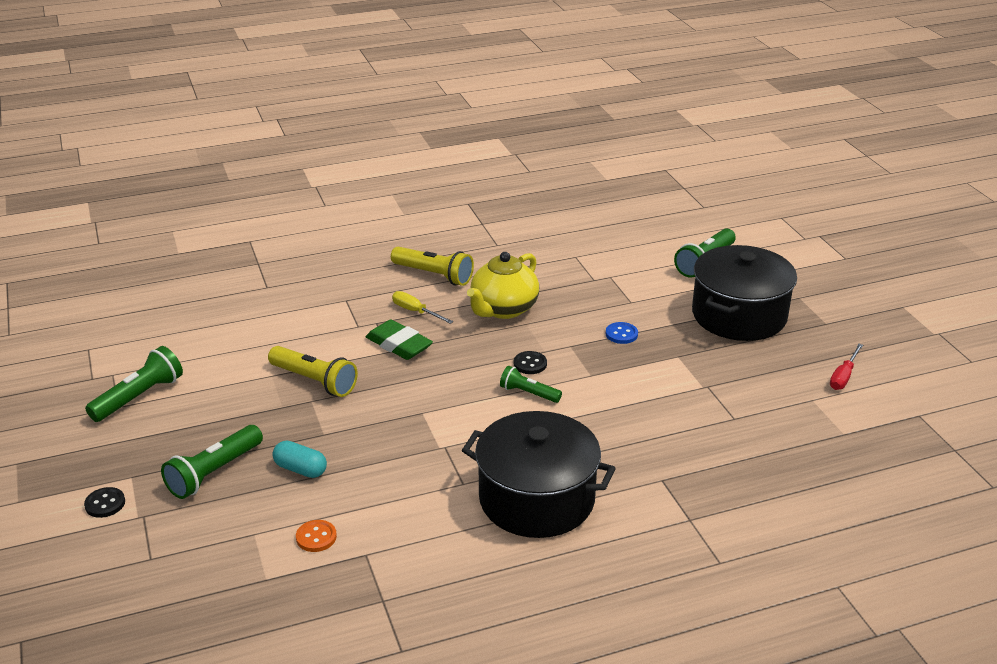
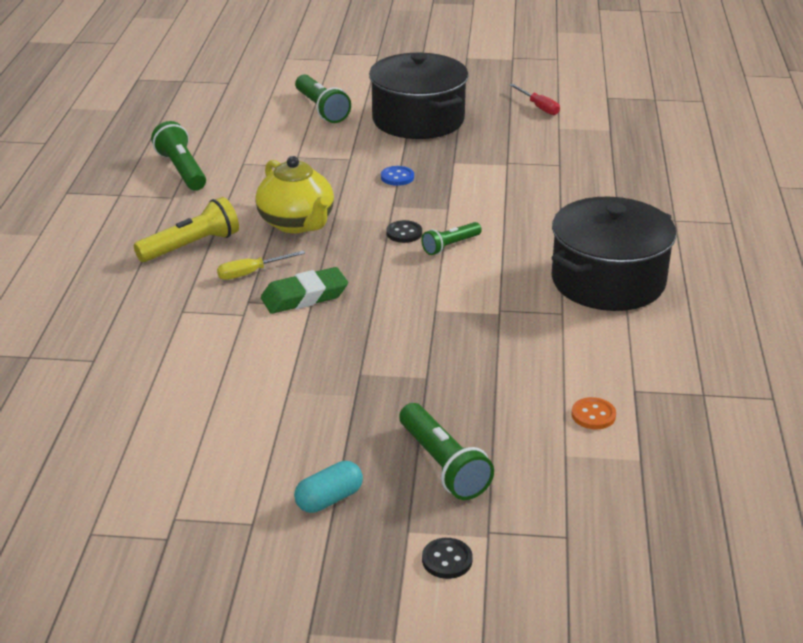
camera: 65 degrees left, 0 degrees up
green flashlight [85,346,183,422] -> green flashlight moved to [151,121,206,191]
yellow flashlight [268,346,358,397] -> none
turquoise capsule [273,440,327,478] -> turquoise capsule moved to [294,461,363,513]

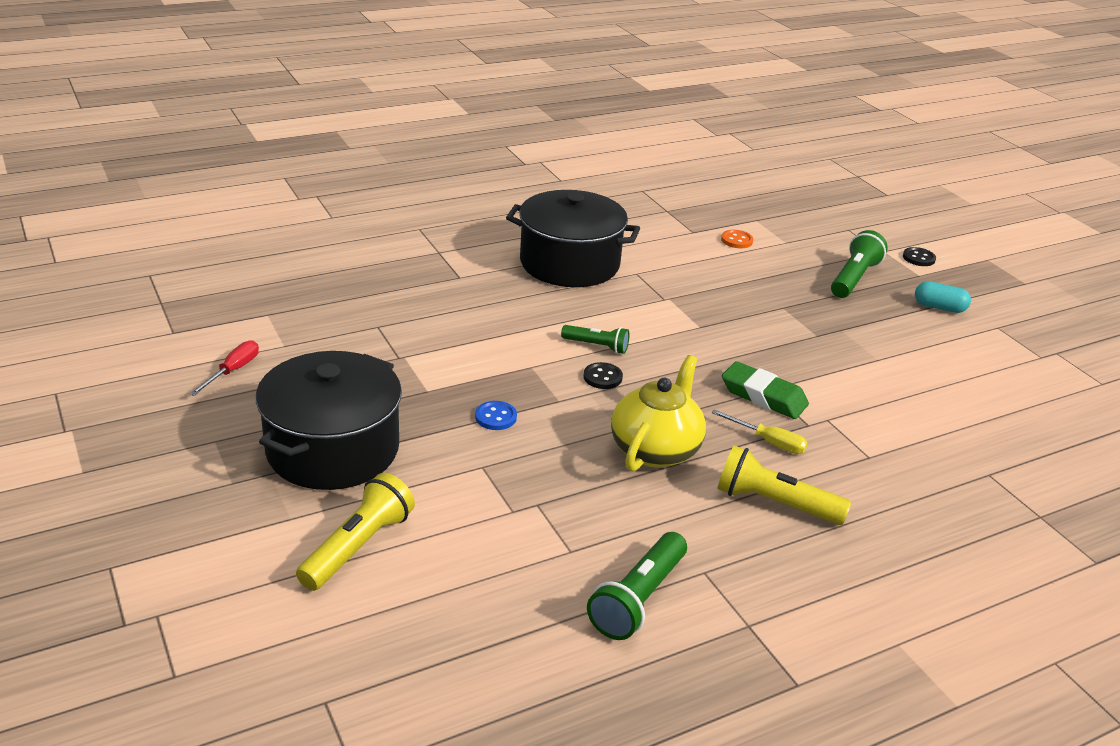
camera: 125 degrees left, 0 degrees up
green flashlight [295,74,351,123] -> yellow flashlight [296,473,415,591]

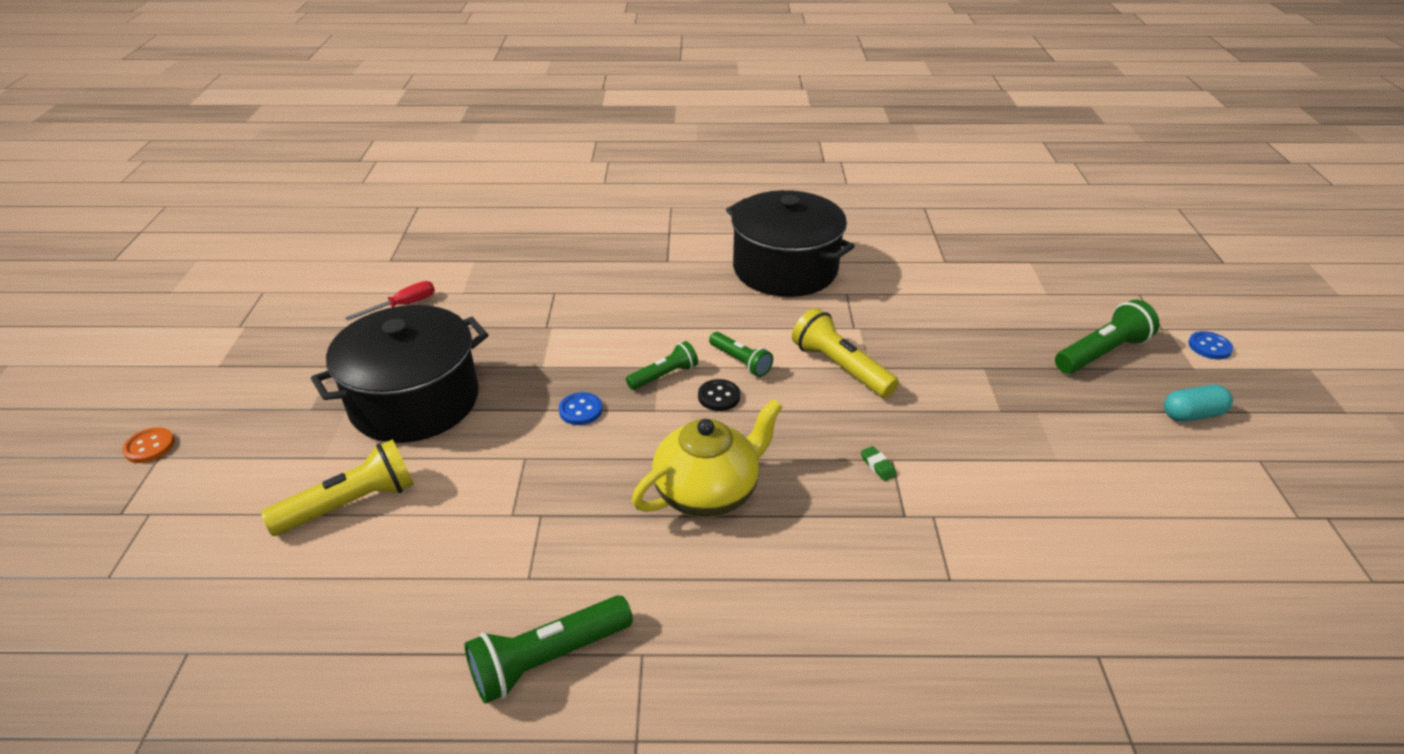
camera: 30 degrees right, 5 degrees up
yellow screwdriver [711,410,808,454] -> none
yellow flashlight [717,445,851,525] -> yellow flashlight moved to [792,308,899,398]
orange button [721,230,753,248] -> orange button moved to [122,427,175,463]
green eraser [722,361,809,419] -> green eraser [861,446,897,481], size x0.41
black button [903,247,936,266] -> blue button [1188,331,1233,360]
turquoise capsule [915,281,971,313] -> turquoise capsule turned 60 degrees counterclockwise [1164,385,1233,422]
none -> green flashlight [626,341,698,390]

